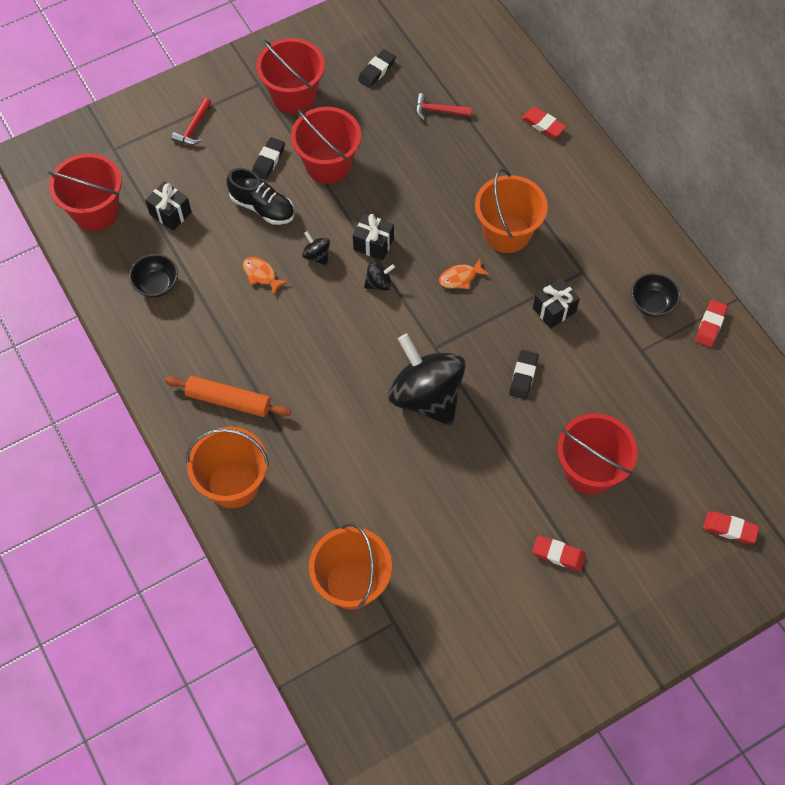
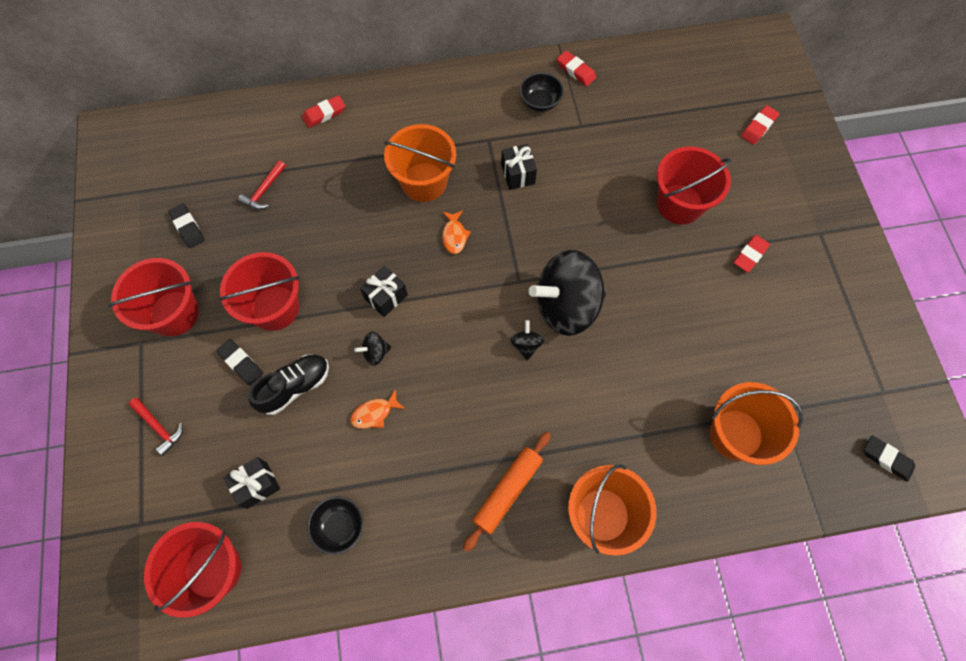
camera: 70 degrees left, 5 degrees up
black spinning top [364,263,395,291] -> black spinning top moved to [510,320,544,361]
black eraser [509,350,538,399] -> black eraser moved to [864,435,915,482]

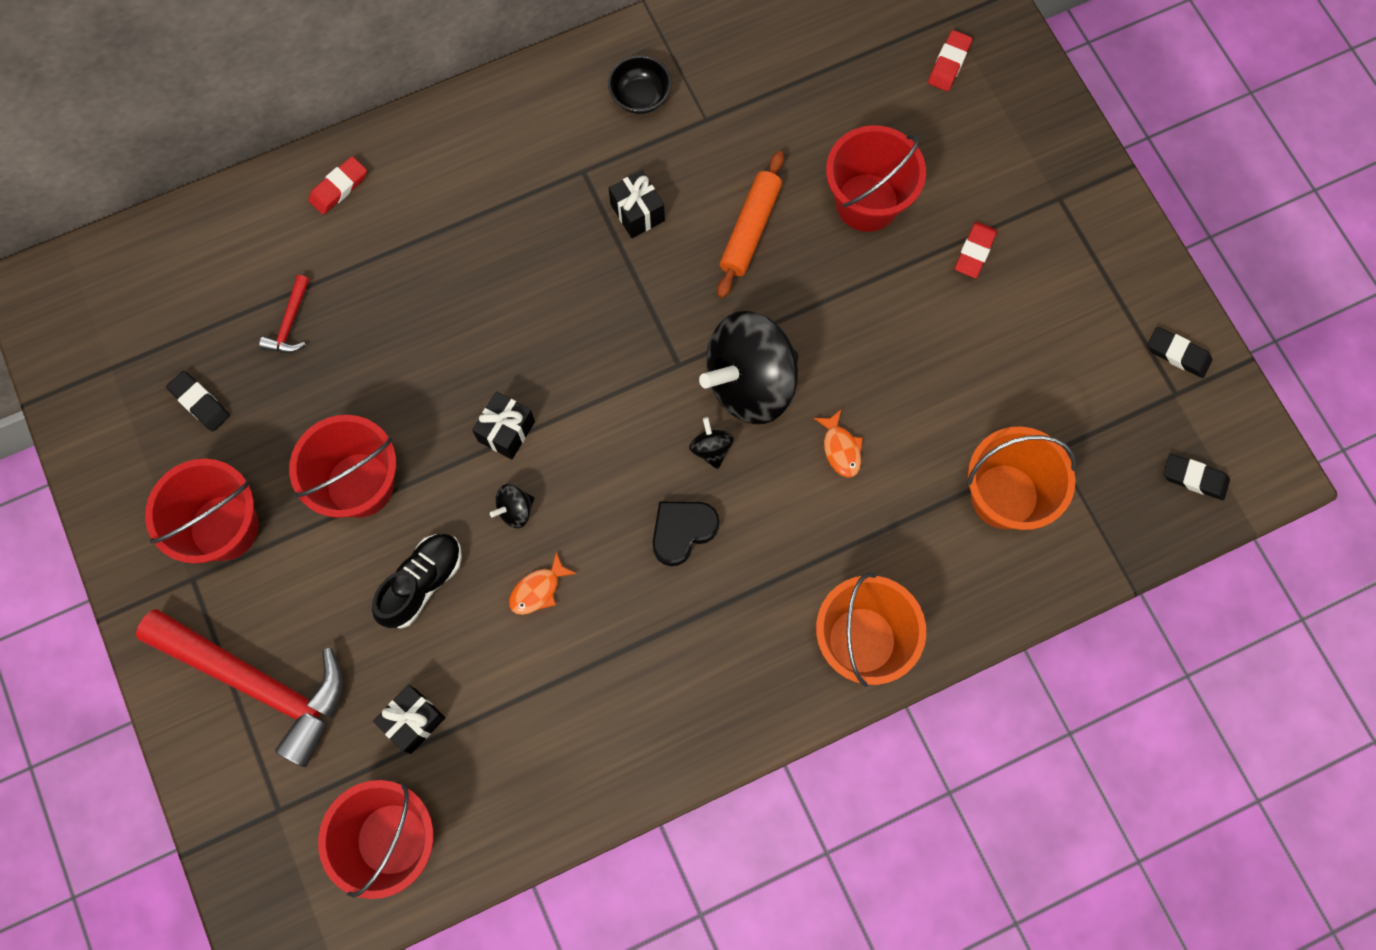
camera: 15 degrees left, 5 degrees up
red hammer [129,398,183,456] -> red hammer [136,609,344,767], size x2.41
black eraser [217,339,263,385] -> black eraser moved to [1148,327,1212,378]
black bowl [307,496,364,555] -> none
orange bucket [384,124,456,202] -> none
orange fish [442,210,471,254] -> orange fish moved to [813,409,863,478]
orange rolling pin [463,432,551,552] -> orange rolling pin moved to [717,151,784,298]
red eraser [557,51,596,86] -> none
none -> black heart [653,502,719,566]

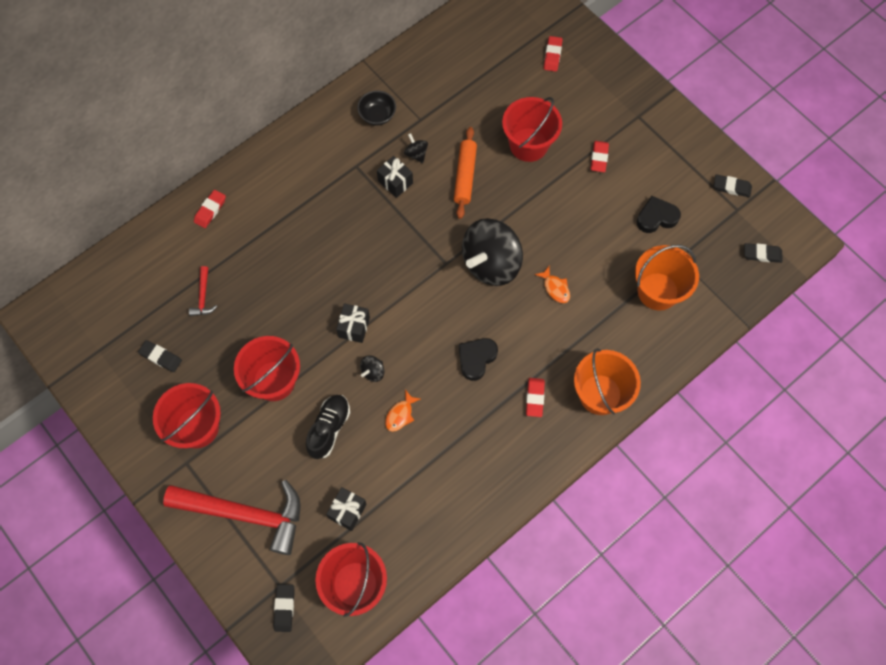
camera: 15 degrees left, 5 degrees down
black spinning top [689,417,734,469] -> black spinning top moved to [404,133,428,163]
none -> black eraser [273,584,295,632]
none -> red eraser [526,378,545,417]
none -> black heart [637,196,681,233]

